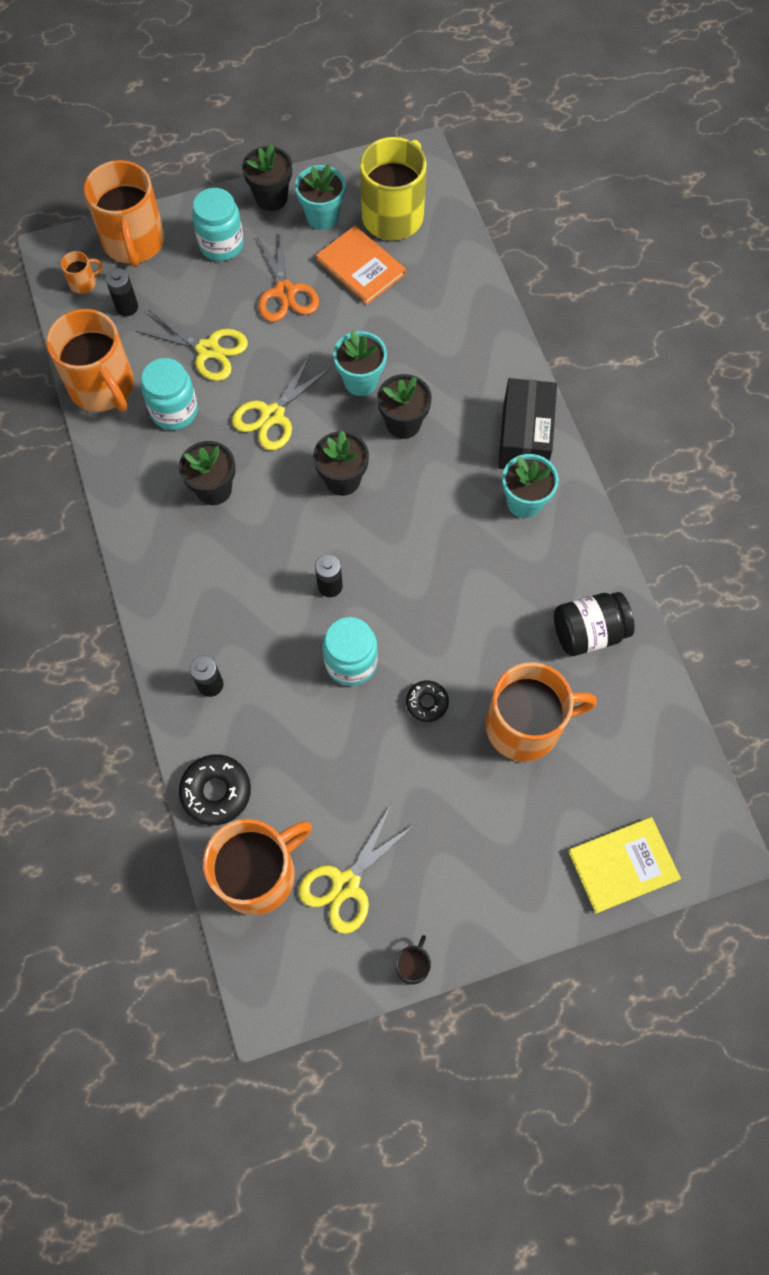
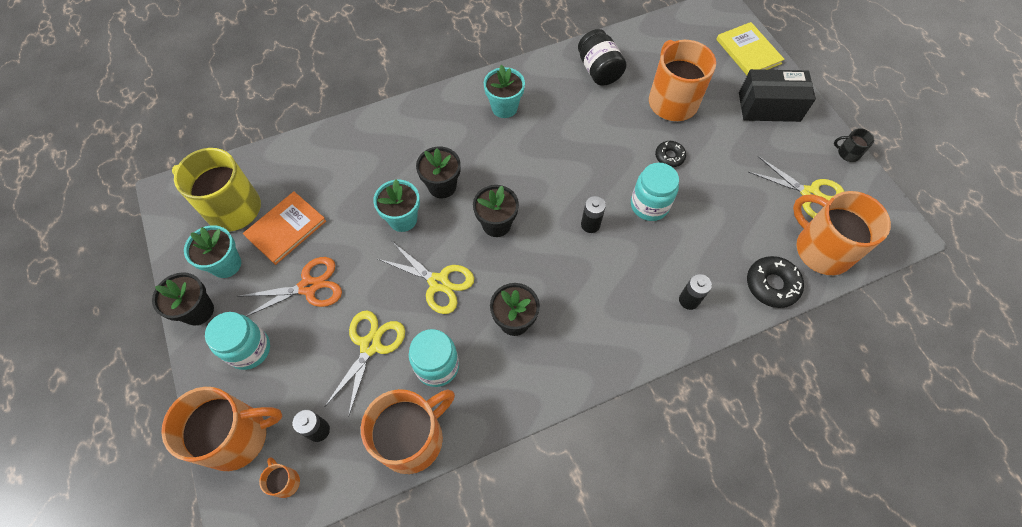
camera: 95 degrees left, 5 degrees down
black box [498,378,557,469] -> black box moved to [739,69,816,122]

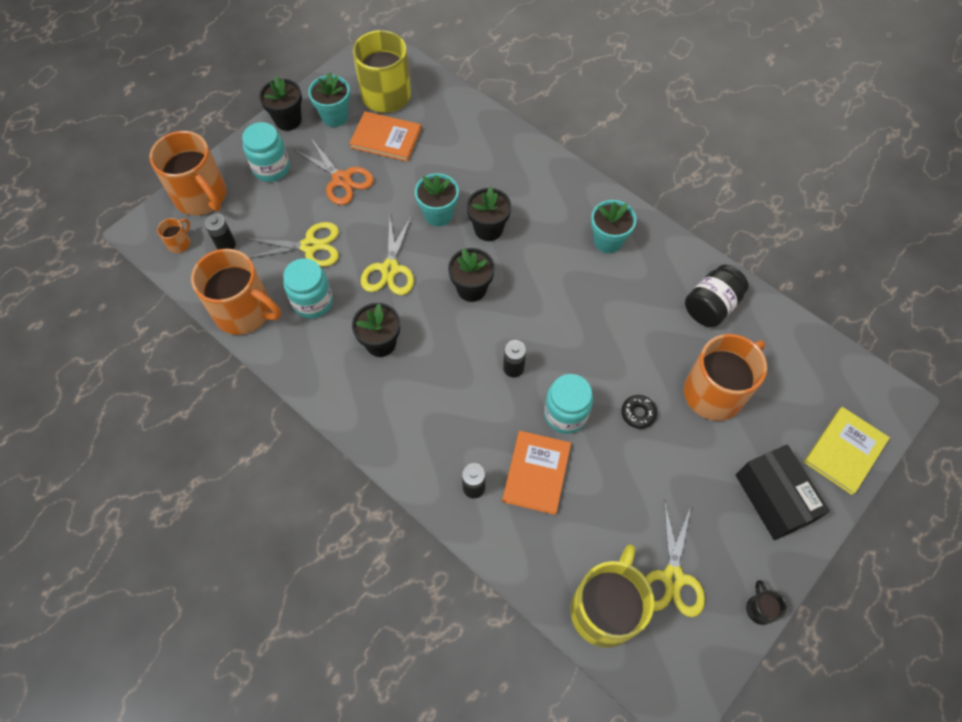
camera: 65 degrees right, 0 degrees up
black donut [747,256,804,308] -> none
orange mug [793,191,891,275] -> yellow mug [570,544,654,648]
none -> orange book [502,431,571,515]

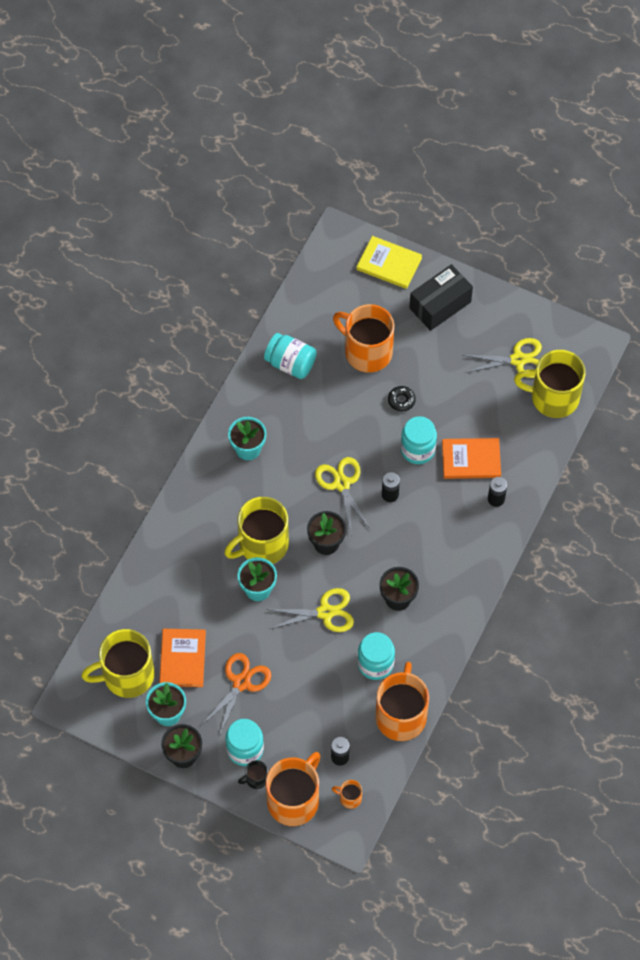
camera: 105 degrees left, 0 degrees up
yellow scissors [246,222,339,267] -> yellow scissors moved to [315,457,371,532]
black flower pot [467,186,511,241] -> yellow mug [224,497,289,564]
black jar [685,265,749,327] -> turquoise jar [264,333,317,379]
black mug [746,580,787,625] -> black mug moved to [238,760,268,789]

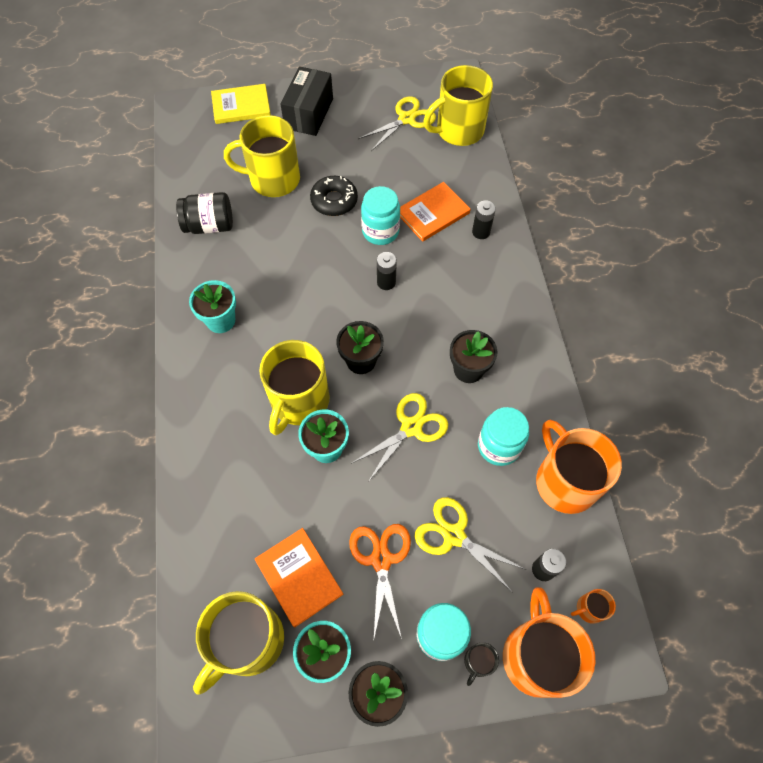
camera: 35 degrees left, 0 degrees up
turquoise jar [264,333,317,379] -> black jar [176,192,233,234]
yellow scissors [315,457,371,532] -> yellow scissors moved to [415,497,526,592]
orange mug [333,304,394,373] -> yellow mug [224,115,300,197]
black donut [388,386,416,412] -> black donut [310,176,358,216], size x1.62

